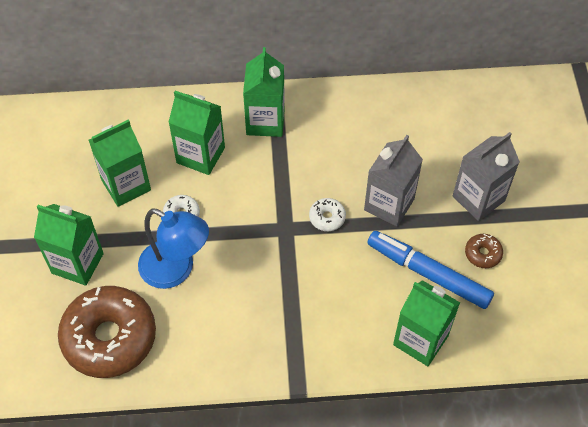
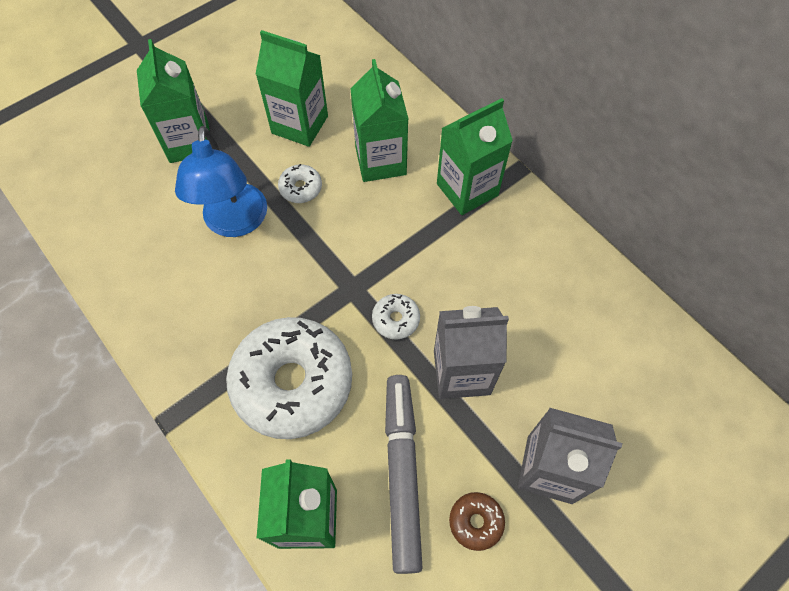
camera: 55 degrees right, 5 degrees up
brown donut [58,286,156,378] -> none
blue marker [367,231,494,309] -> grey marker [385,375,423,574]
none -> white donut [226,317,352,439]

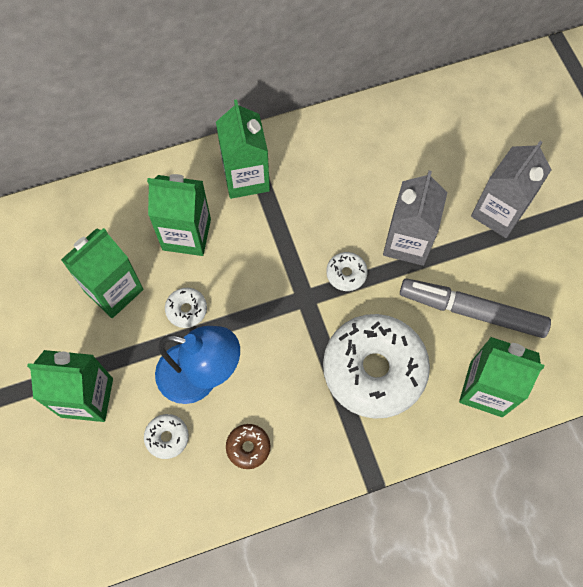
camera: 70 degrees left, 5 degrees up
brown donut [449,492,505,551] -> brown donut moved to [226,424,271,469]
none -> white donut [144,414,189,459]

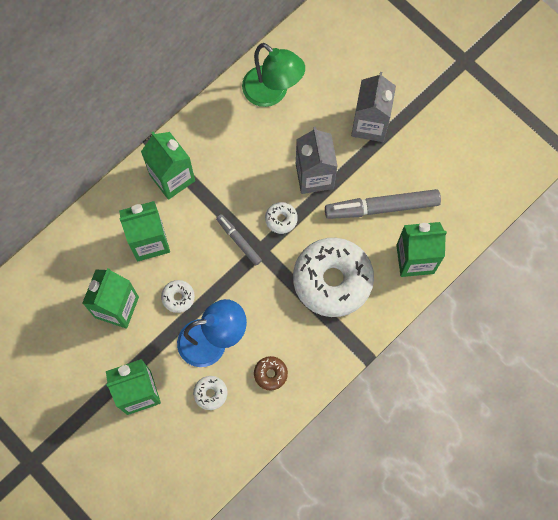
camera: 25 degrees left, 5 degrees up
none -> grey marker [216,214,262,266]
none -> green lamp [242,43,305,107]

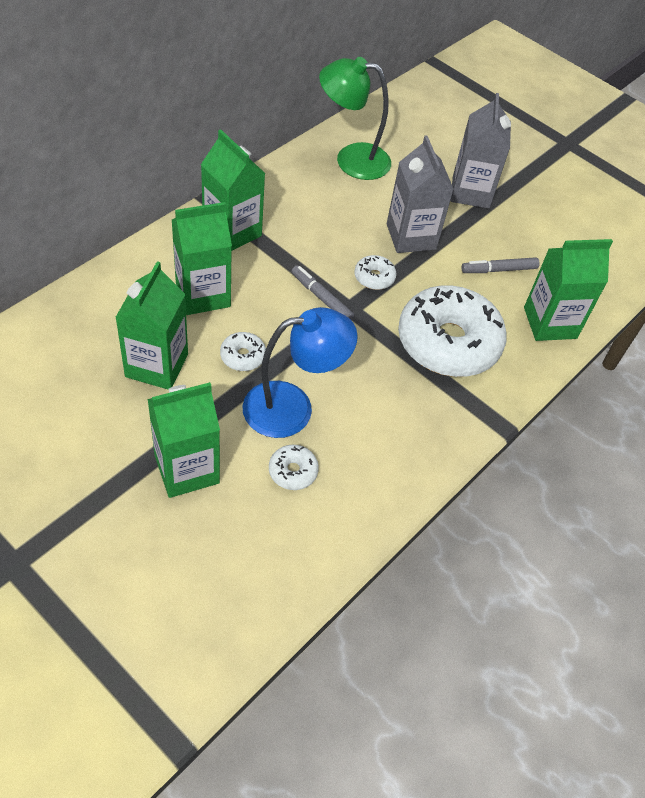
camera: 10 degrees left, 20 degrees down
green lamp [242,43,305,107] -> green lamp turned 150 degrees clockwise [319,57,391,180]
brown donut [254,356,288,390] -> none
grey marker [325,189,441,219] -> grey marker [461,257,540,273], size x0.55

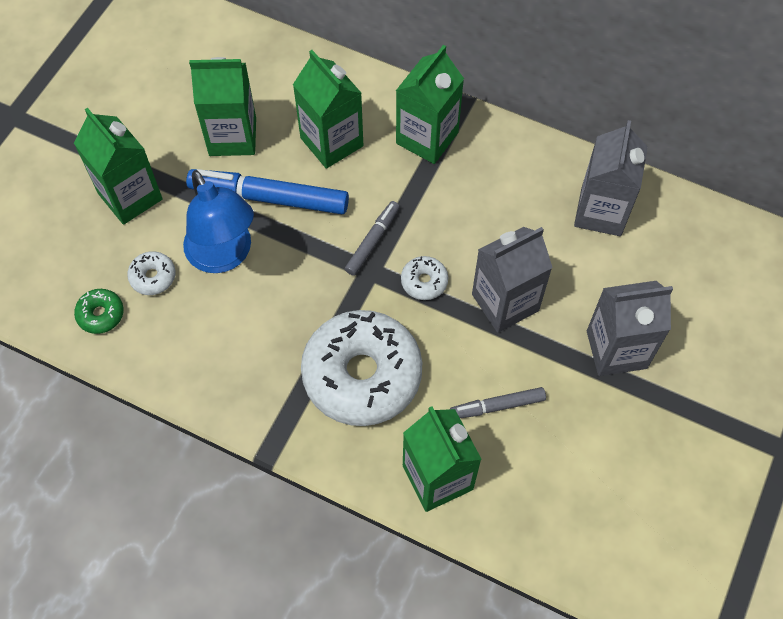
camera: 80 degrees right, 10 degrees up
white donut [220,332,266,371] -> blue marker [186,169,349,214]
green lamp [319,57,391,180] -> grey carton [574,120,648,236]
grey marker [461,257,540,273] -> grey marker turned 75 degrees counterclockwise [450,387,546,418]
none -> green donut [74,289,124,334]

